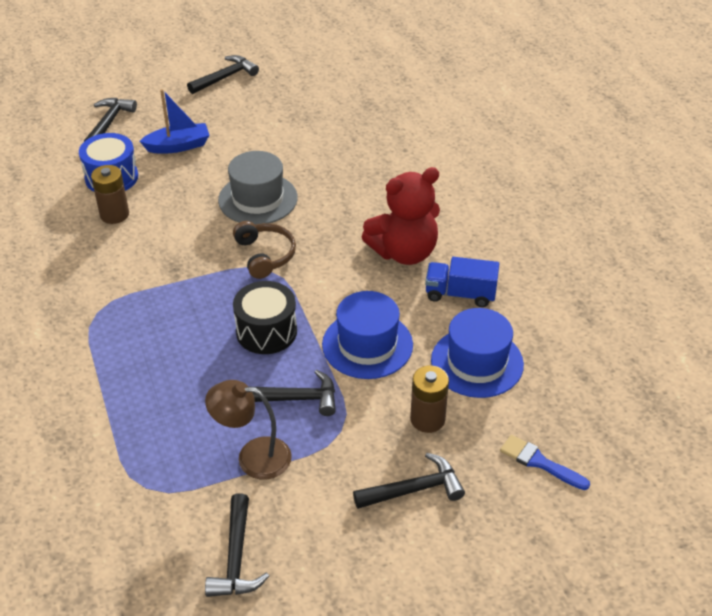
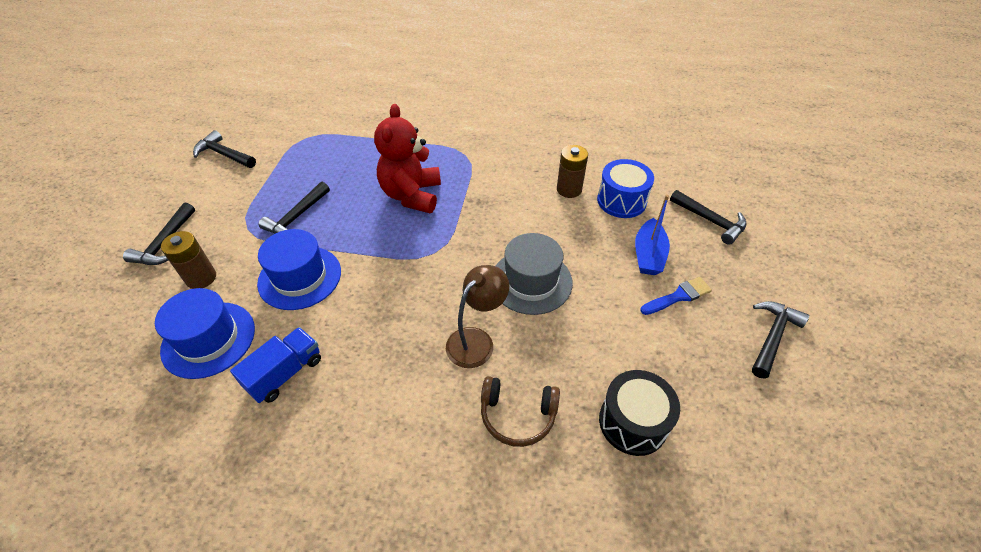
camera: 120 degrees right, 5 degrees up
black hammer [187,55,259,94] -> black hammer turned 135 degrees counterclockwise [752,301,809,379]
brown lamp [205,380,292,480] -> brown lamp moved to [446,265,509,368]
brown headphones [233,221,296,279] -> brown headphones moved to [481,376,560,447]
black drum [233,281,297,354] -> black drum moved to [599,370,680,456]
red teddy bear [362,167,440,265] -> red teddy bear moved to [374,104,441,213]
blue brush [500,435,590,490] -> blue brush moved to [641,277,712,315]

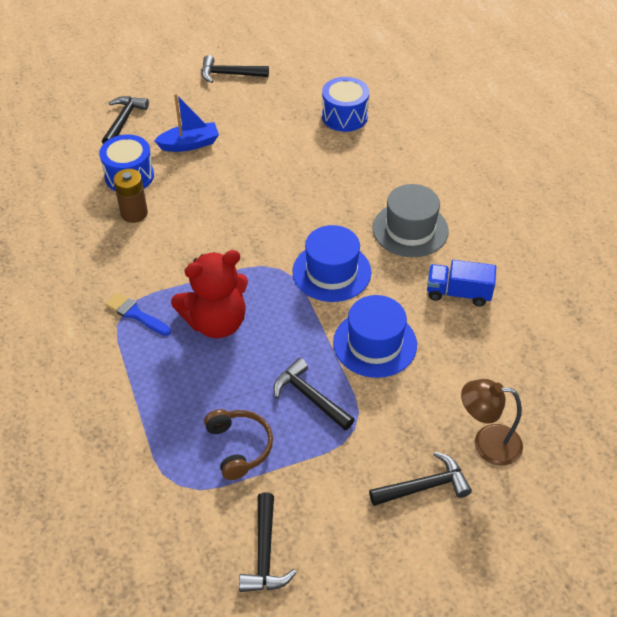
camera: 120 degrees left, 0 degrees up
blue hat [155,288,255,379] -> blue hat moved to [293,225,371,302]
brown battery [161,231,216,289] -> none
black hammer [259,182,330,234] -> black hammer turned 135 degrees counterclockwise [273,358,355,430]
brown lamp [446,265,509,368] -> brown lamp moved to [461,379,523,466]
brown headphones [481,376,560,447] -> brown headphones moved to [204,409,273,480]
grey hat [496,233,573,315] -> grey hat moved to [372,184,449,257]
black drum [599,370,680,456] -> blue drum [322,77,369,132]
blue brush [641,277,712,315] -> blue brush moved to [105,292,171,336]

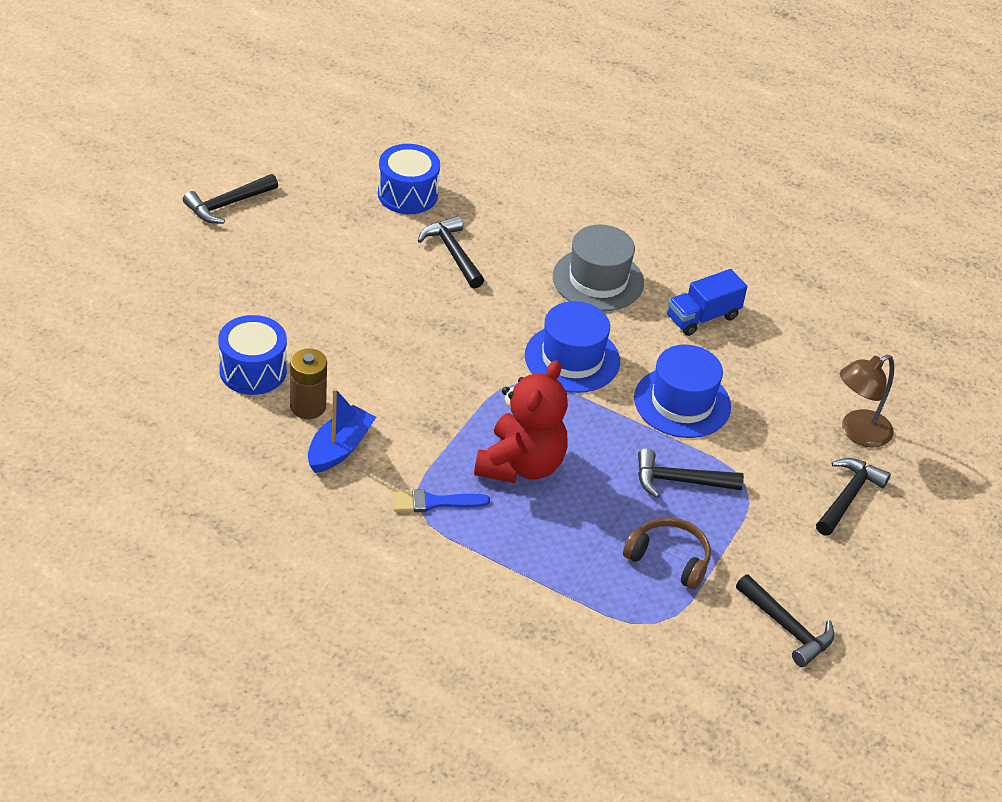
camera: 45 degrees left, 5 degrees down
black hammer [102,96,149,144] -> black hammer moved to [418,216,484,289]
blue boat [154,93,219,152] -> blue boat moved to [308,388,376,473]

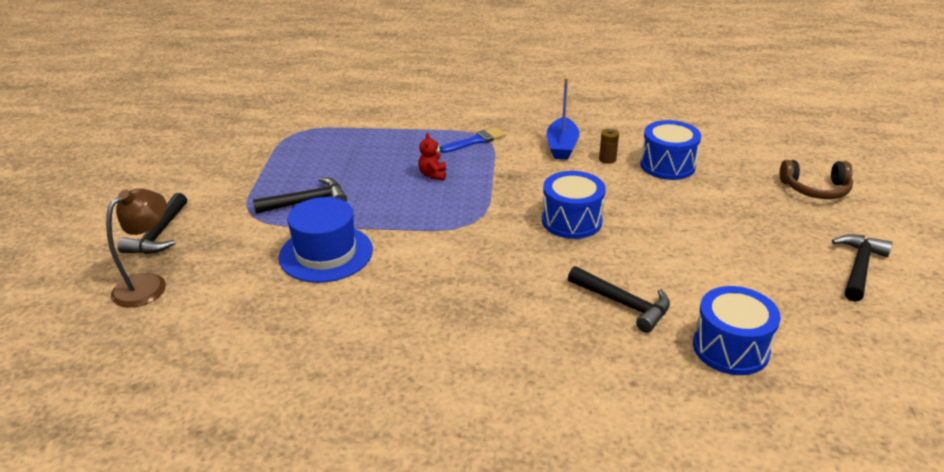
camera: 160 degrees right, 10 degrees down
brown battery [290,348,327,419] -> brown battery [599,129,619,164], size x0.60
red teddy bear [474,360,568,483] -> red teddy bear [418,133,446,180], size x0.41
blue hat [525,301,620,393] -> none
grey hat [553,224,644,311] -> none
brown headphones [623,517,711,590] -> brown headphones moved to [780,160,853,199]
blue truck [667,269,747,336] -> none
black hammer [736,575,834,667] -> none
none -> blue drum [542,171,606,239]

